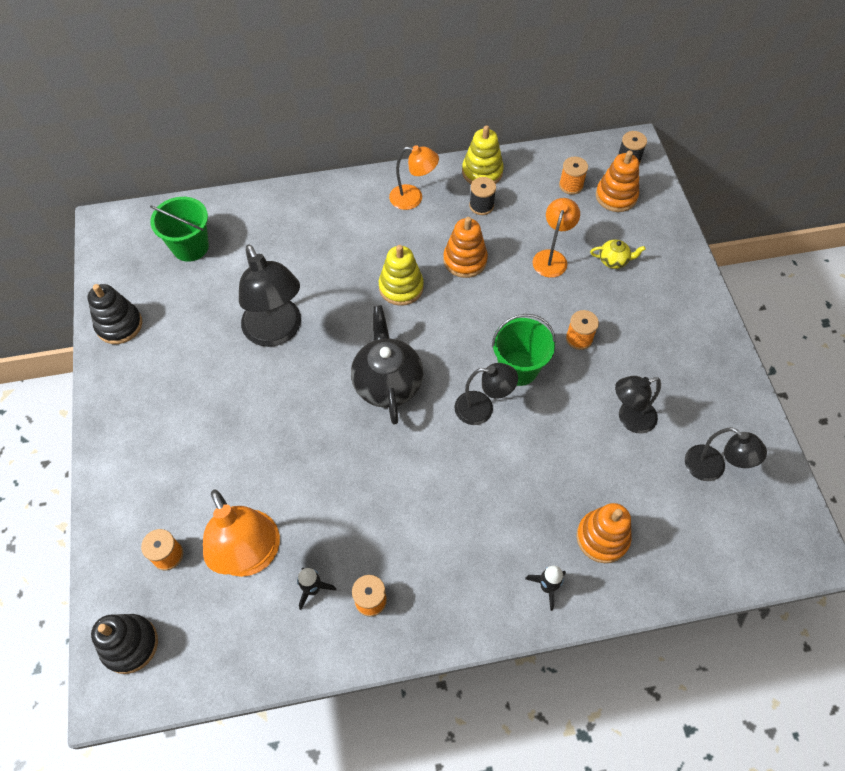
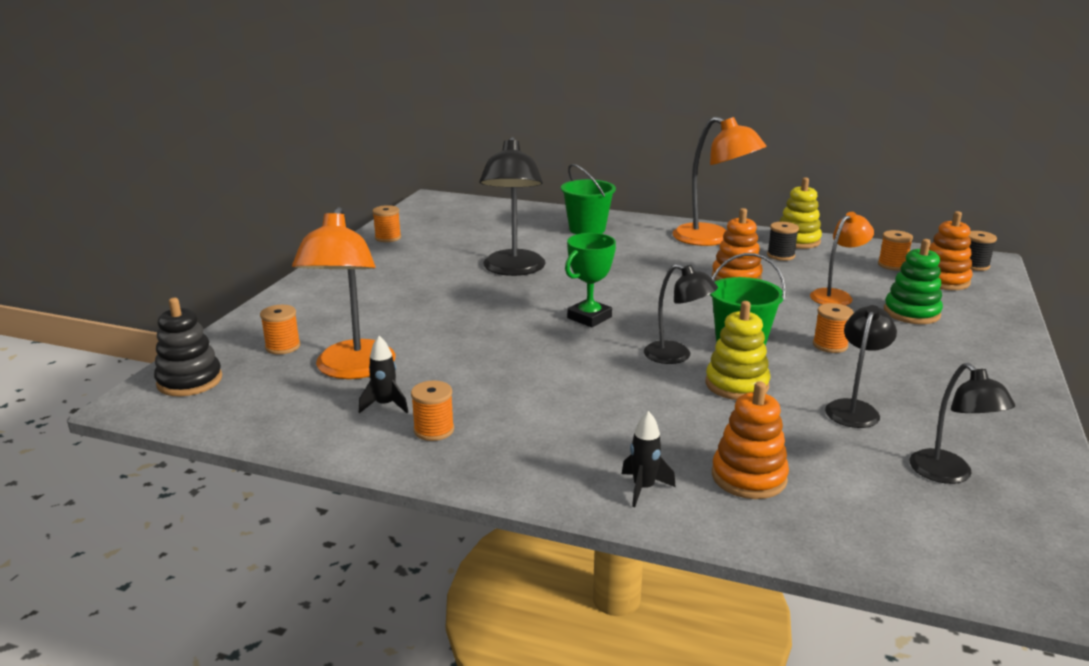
camera: 30 degrees right, 35 degrees down
black stacking toy [87,284,142,344] -> orange spool [372,205,401,242]
green bucket [150,197,209,262] -> green bucket moved to [561,164,616,234]
black teapot [351,305,423,425] -> green trophy [565,233,616,327]
yellow stacking toy [379,245,424,306] -> yellow stacking toy moved to [705,301,770,400]
orange lamp [389,145,439,210] -> orange lamp [672,116,766,246], size x1.65
yellow teapot [590,239,646,269] -> green stacking toy [884,239,943,324]
black lamp [615,376,661,433] -> black lamp turned 105 degrees clockwise [825,305,897,428]

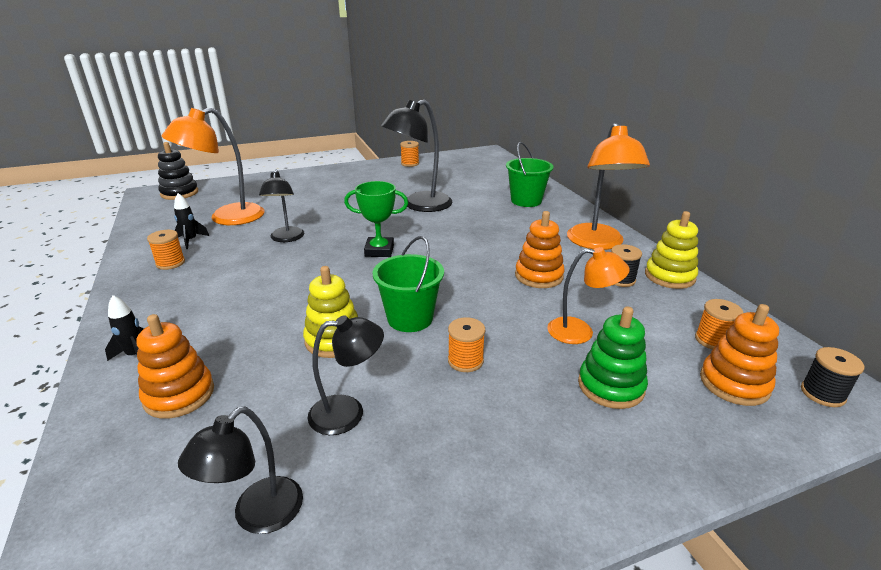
camera: 50 degrees right, 5 degrees up
orange spool [260,305,300,354] -> none
black lamp [644,264,718,364] -> black lamp moved to [259,169,304,242]

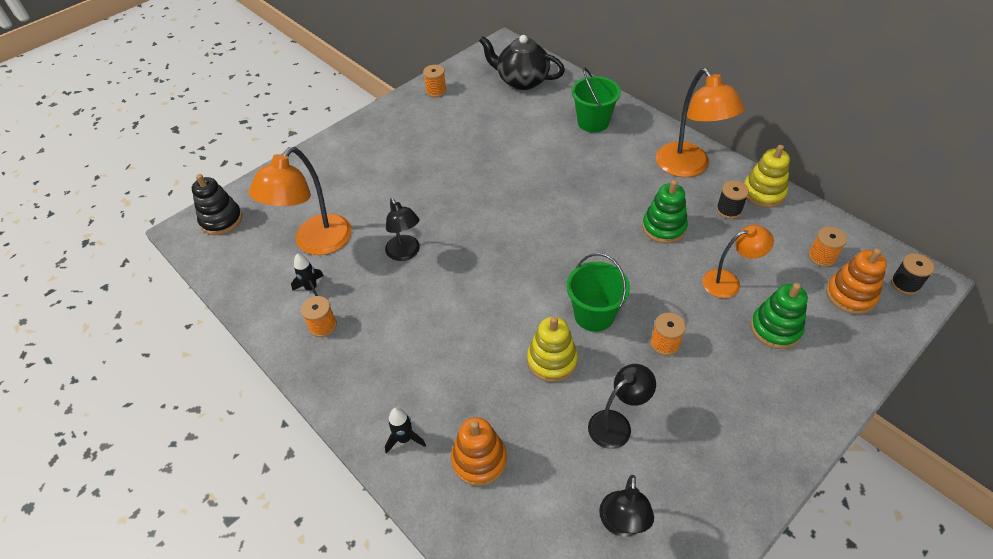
camera: 20 degrees left, 20 degrees up
green trophy [344,181,408,257] -> none
black lamp [380,99,452,212] -> none
orange stacking toy [515,211,565,288] -> green stacking toy [642,180,688,244]
none -> black teapot [479,35,565,90]

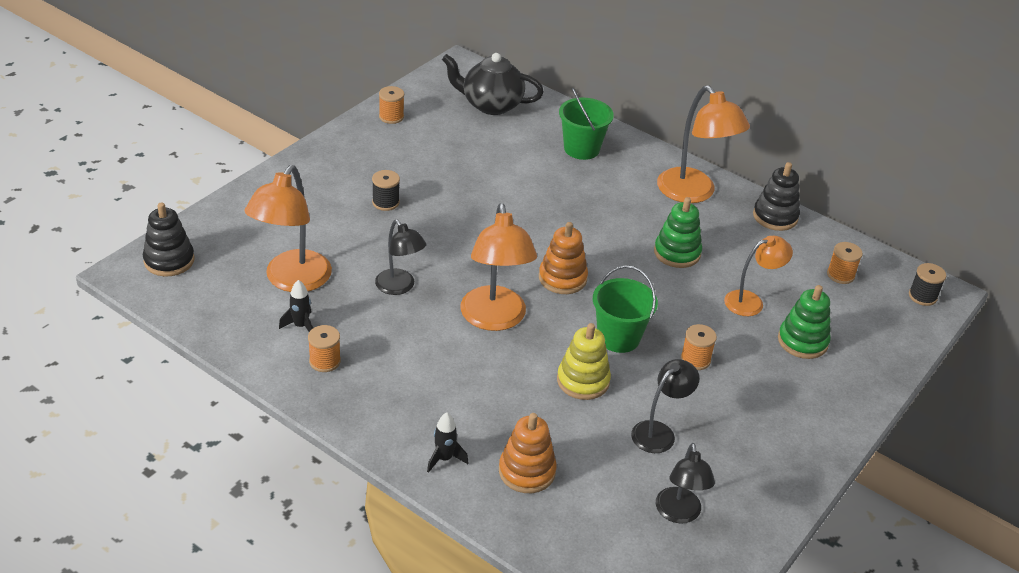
camera: 15 degrees left, 10 degrees down
black spool [716,181,749,219] -> black spool moved to [372,170,400,211]
yellow stacking toy [744,145,790,208] -> black stacking toy [753,162,800,231]
orange stacking toy [826,248,887,314] -> orange stacking toy moved to [539,222,588,294]
none -> orange lamp [460,203,537,331]

